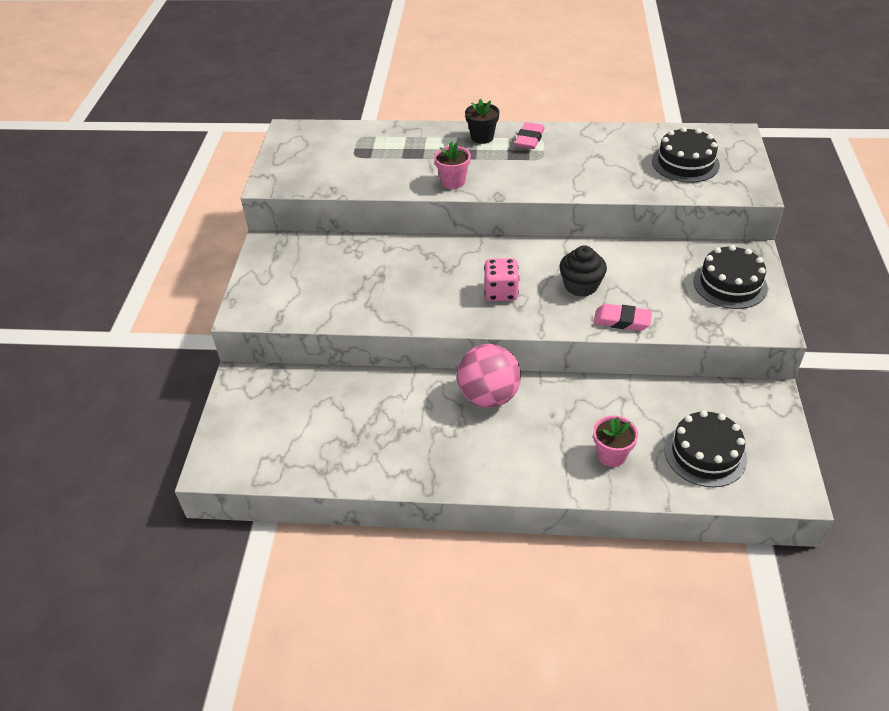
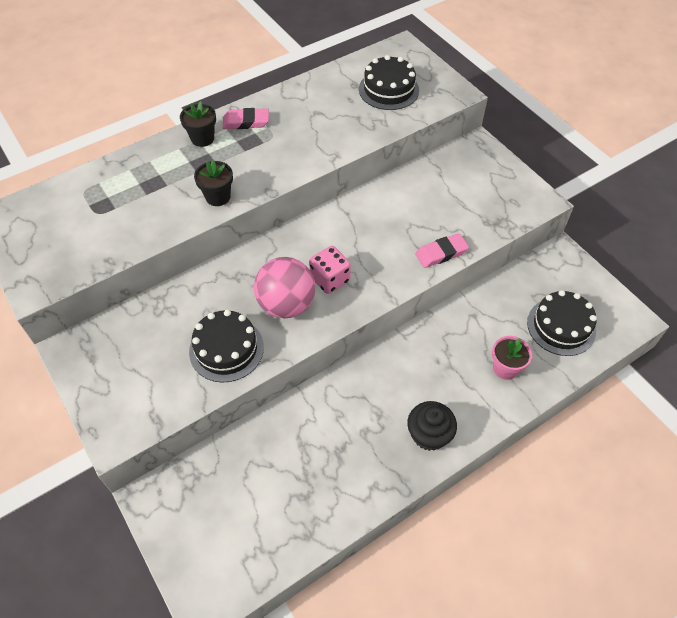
camera: 40 degrees left, 10 degrees up
pink flower pot [434,142,471,189] -> black flower pot [194,160,233,206]
pink ball [457,344,521,408] -> pink ball moved to [254,257,315,318]
pink eraser [514,122,545,149] -> pink eraser turned 75 degrees counterclockwise [223,108,269,129]
black cupcake [560,245,607,297] -> black cupcake moved to [407,401,457,451]
black cake [693,245,768,309] -> black cake moved to [189,309,264,382]

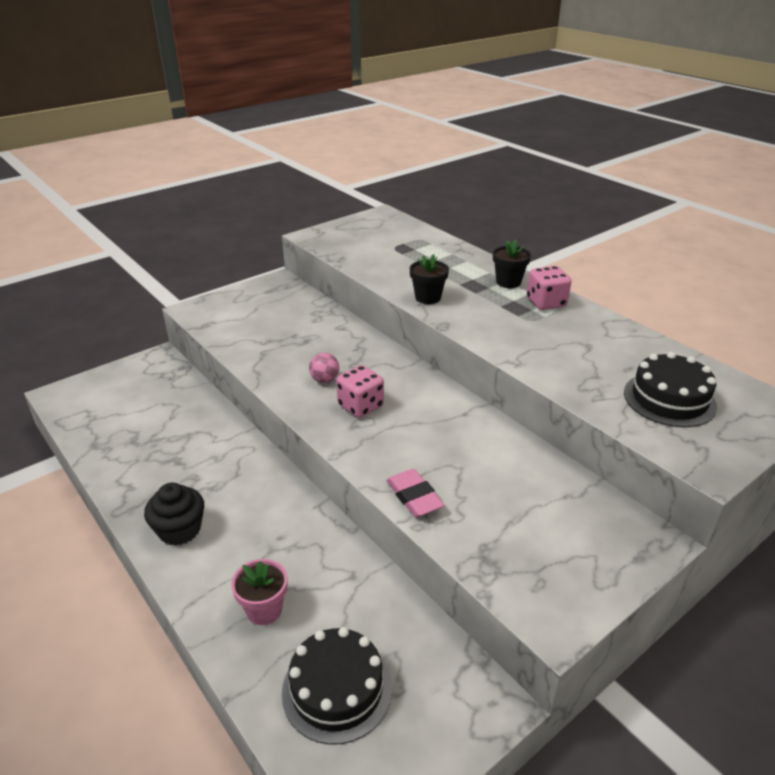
camera: 85 degrees right, 20 degrees down
black cake [189,309,264,382] -> none
pink eraser [223,108,269,129] -> pink dice [527,266,571,310]
pink ball [254,257,315,318] -> pink ball [309,353,339,383], size x0.47

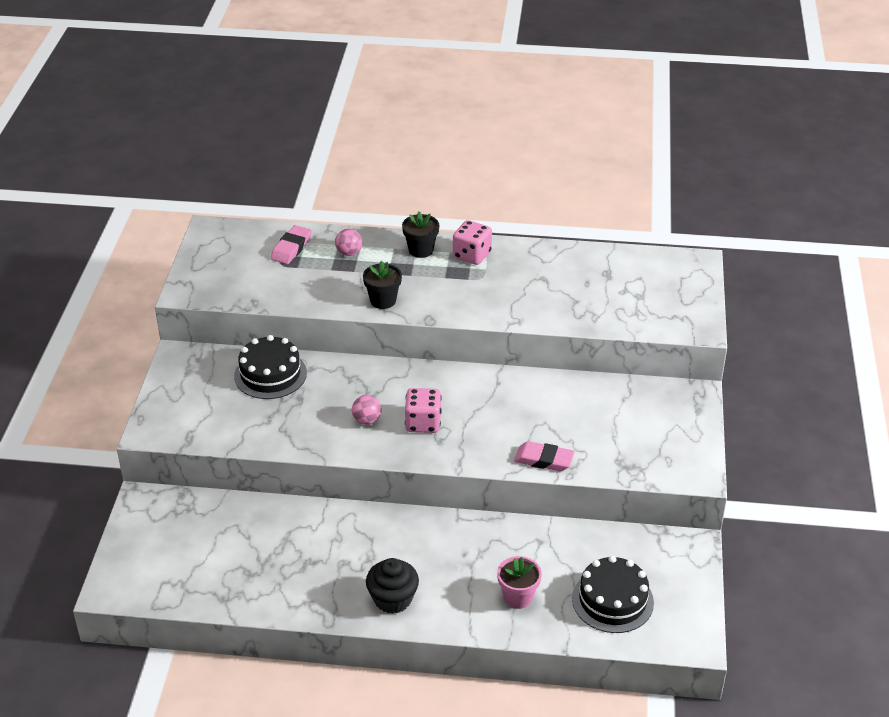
camera: 45 degrees left, 5 degrees up
black cake [624,352,717,427] -> black cake moved to [234,335,307,399]
none -> pink eraser [271,225,312,264]
none -> pink ball [335,229,362,256]

